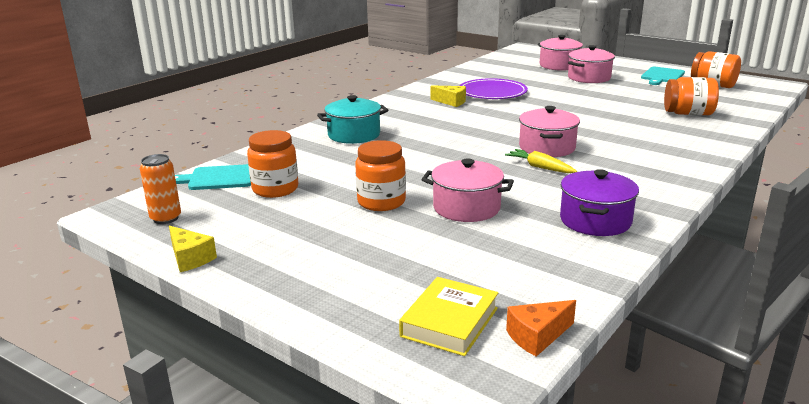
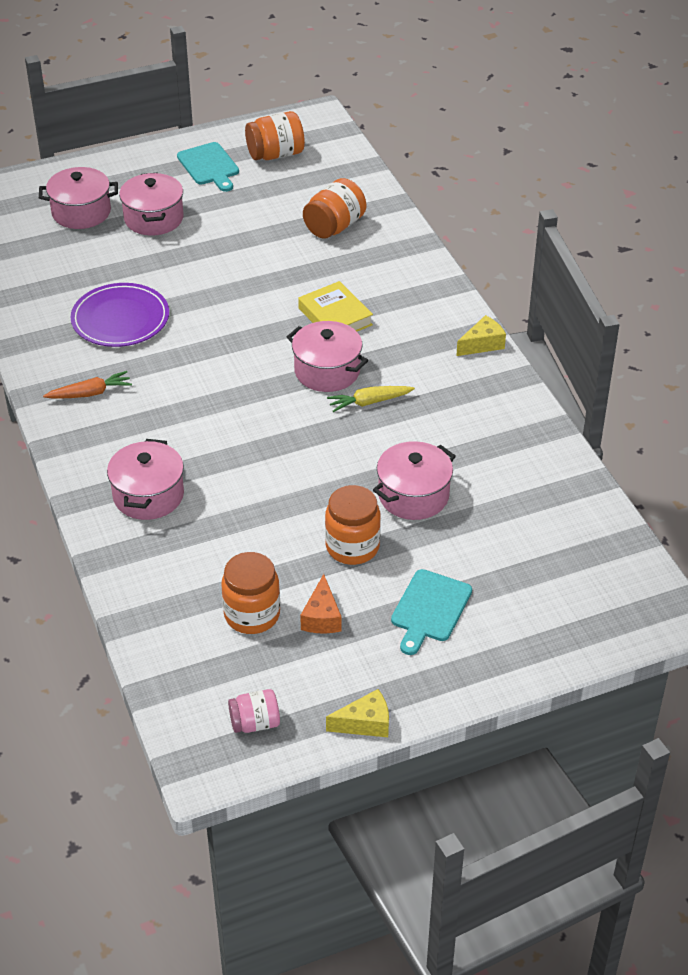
camera: 60 degrees left, 20 degrees up
orange can [140,154,181,224] -> pink jar [228,689,280,733]
turquoise cutting board [175,164,251,190] -> turquoise cutting board moved to [391,569,472,655]
turquoise pot [317,95,388,144] -> pink pot [107,439,184,520]
yellow book [399,277,498,356] -> yellow book moved to [298,281,373,331]
yellow cheese [430,86,466,107] -> yellow cheese moved to [456,315,506,356]
orange cheese [506,300,576,357] -> orange cheese moved to [300,574,341,633]
purple pot [560,169,639,236] -> none
none -> orange carrot [43,371,132,399]

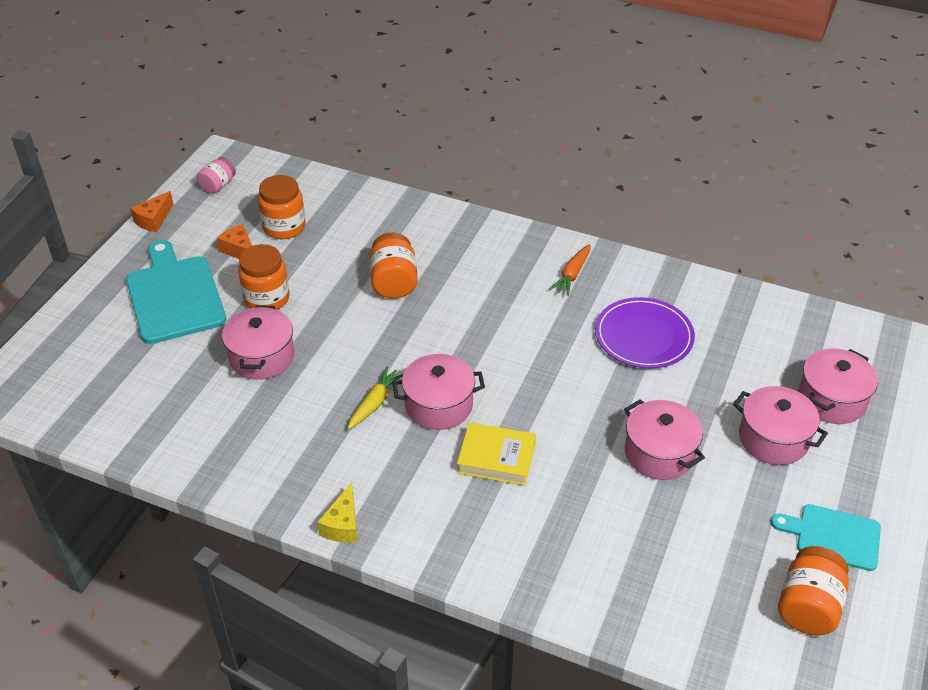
camera: 135 degrees right, 0 degrees up
pink pot [107,439,184,520] -> pink pot moved to [624,399,705,480]
orange jar [303,178,366,239] -> orange jar moved to [369,232,418,299]
yellow cheese [326,689,389,737] -> orange cheese [130,191,174,232]
turquoise cutting board [391,569,472,655] -> turquoise cutting board [126,240,226,344], size x1.65

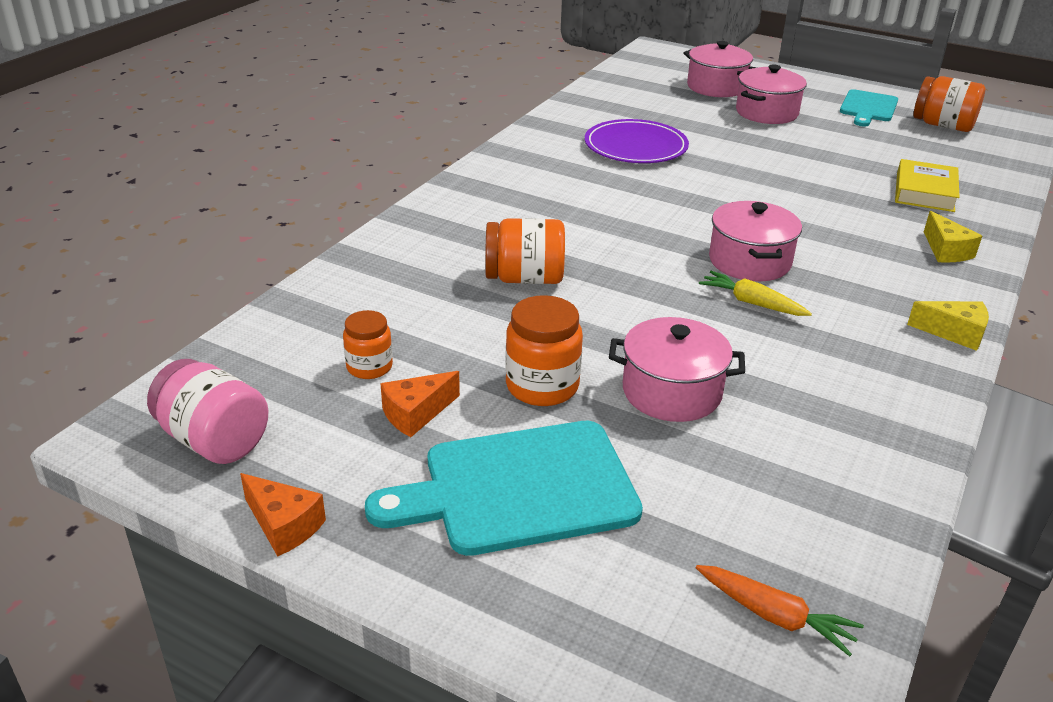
camera: 85 degrees left, 10 degrees down
pink jar [197,157,236,194] -> pink jar [147,359,268,464], size x1.56
orange jar [258,175,305,239] -> orange jar [343,310,393,379], size x0.64
yellow book [457,422,536,486] -> yellow book moved to [895,159,959,212]
orange carrot [550,244,591,296] -> orange carrot moved to [696,565,864,657]
pink pot [624,399,705,480] -> none
none -> yellow cheese [924,211,982,263]

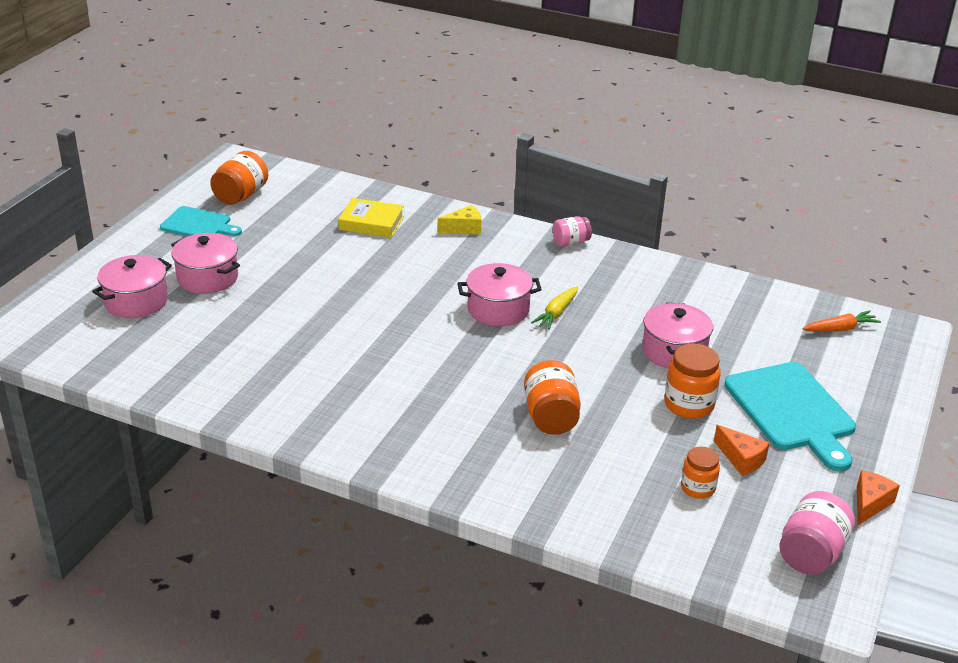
camera: 95 degrees left, 0 degrees up
purple plate [585,119,689,163] -> none
orange carrot [696,565,864,657] -> orange carrot turned 45 degrees clockwise [803,311,881,332]
yellow cheese [907,301,989,351] -> pink jar [553,216,592,247]

